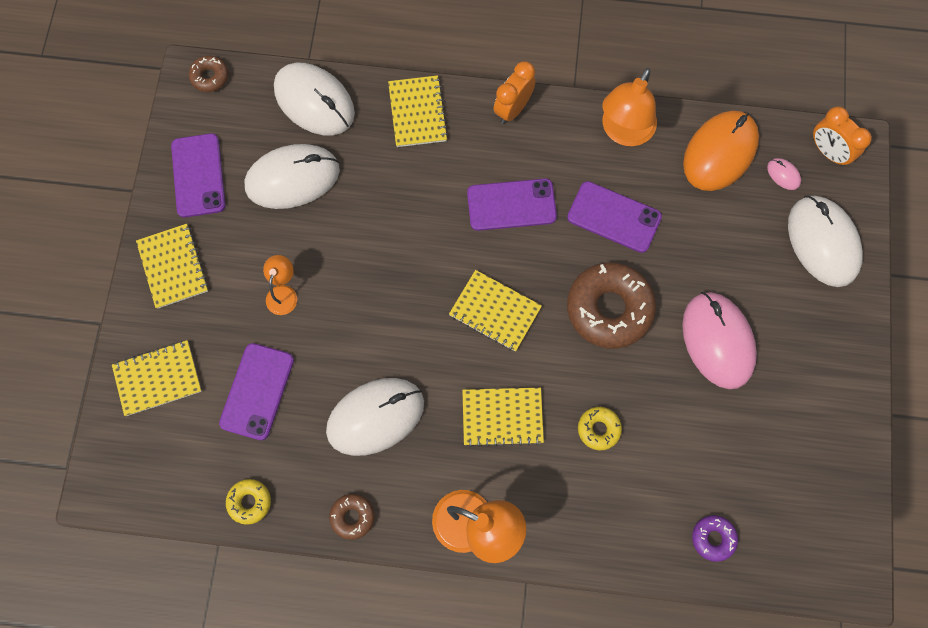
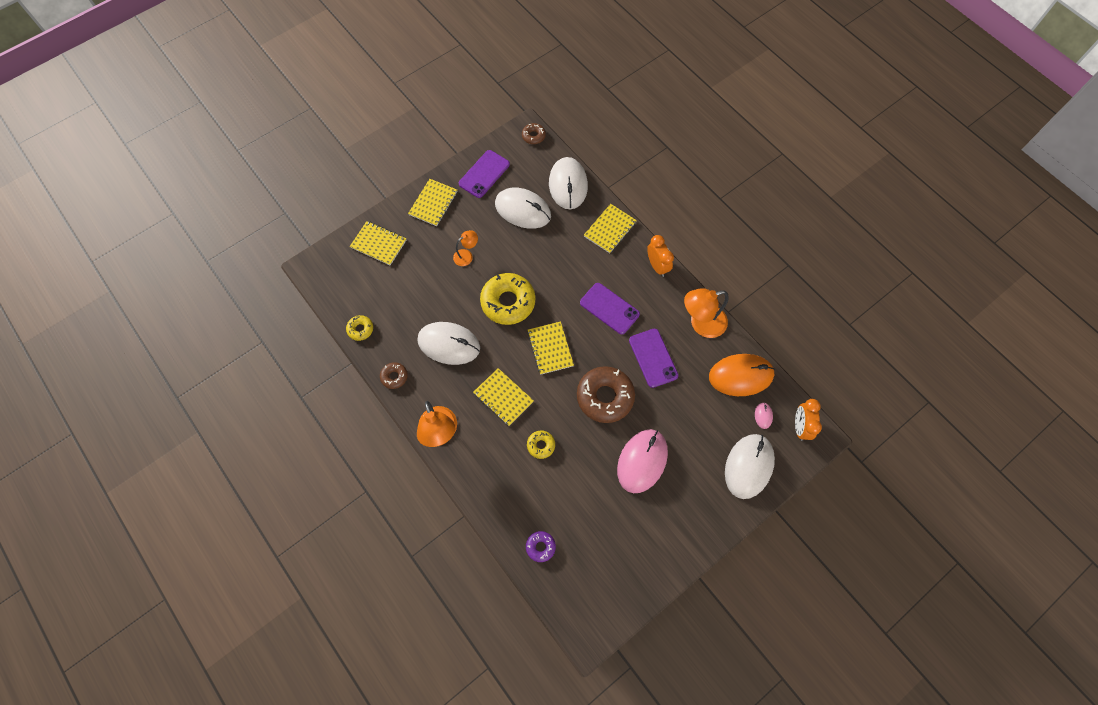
camera: 45 degrees right, 5 degrees down
purple phone [219,343,294,440] -> none
orange clock [493,61,536,124] -> orange clock turned 75 degrees clockwise [647,235,674,277]
none -> yellow donut [480,273,535,325]

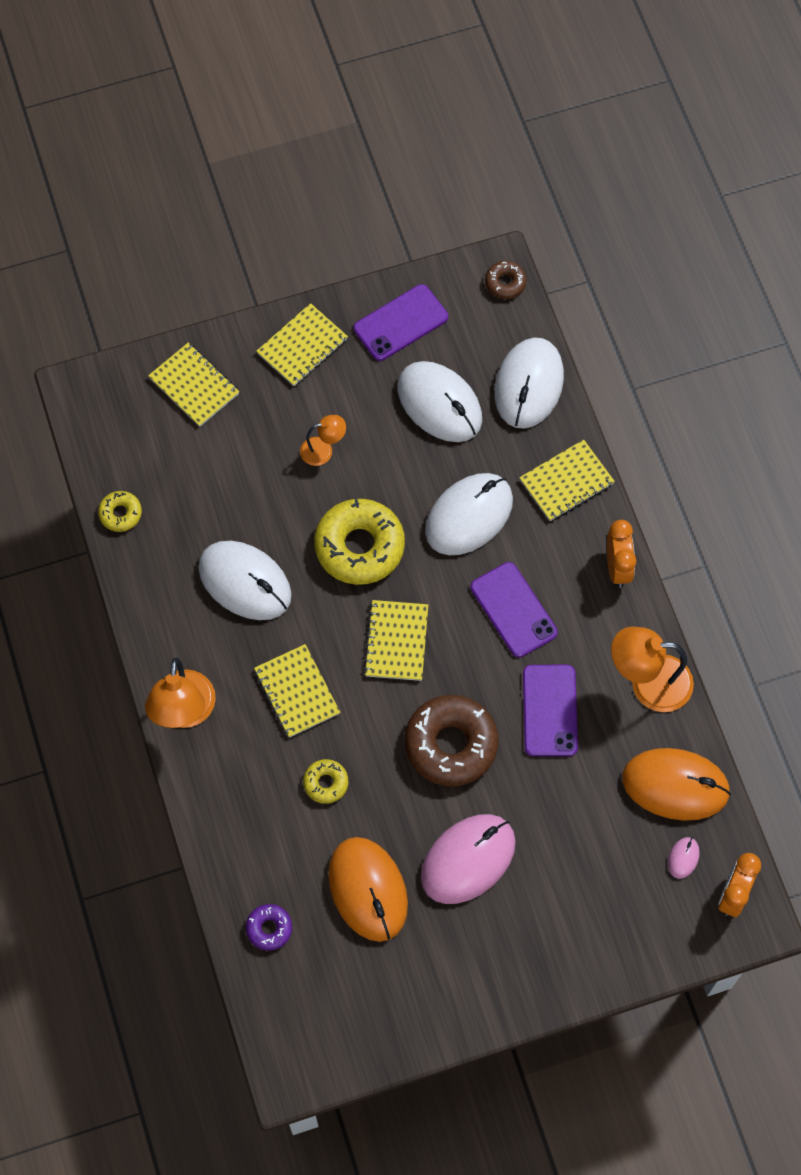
camera: 20 degrees right, 0 degrees up
brown donut [380,362,408,389] -> none
white mouse [725,434,775,499] -> white mouse moved to [425,473,513,555]
none -> orange mouse [328,837,408,942]

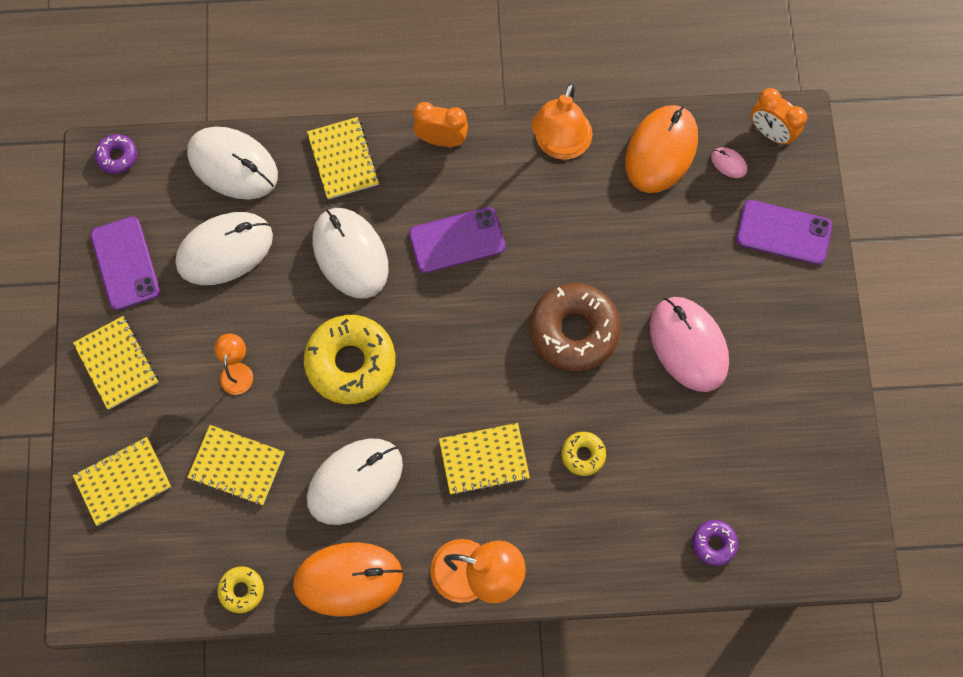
camera: 75 degrees left, 5 degrees up
orange mouse [328,837,408,942] -> orange mouse moved to [293,542,403,617]
yellow notebook [364,600,428,681] -> yellow notebook moved to [187,425,284,505]
brown donut [485,261,527,299] -> purple donut [95,134,137,174]
purple phone [523,665,578,756] -> purple phone moved to [736,200,832,265]

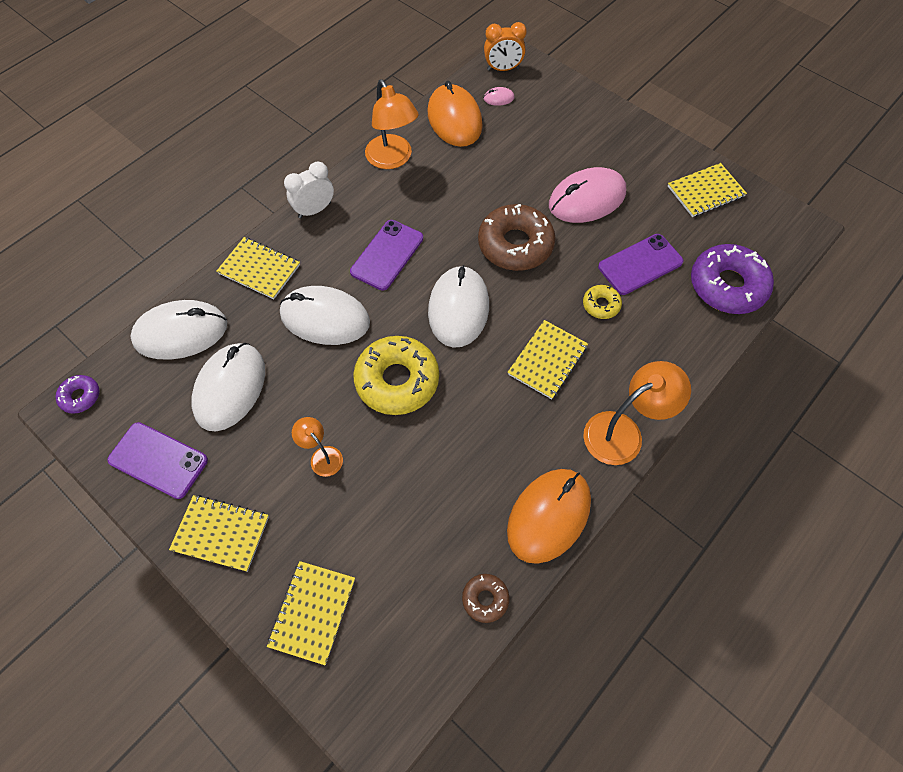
camera: 45 degrees left, 10 degrees down
yellow notebook [187,425,284,505] -> yellow notebook moved to [668,163,747,217]
yellow donut [217,566,264,613] -> brown donut [462,574,509,623]
white mouse [307,438,403,525] -> white mouse moved to [428,265,489,348]
orange clock [414,102,468,147] -> white clock [284,162,334,218]
pink mouse [650,297,729,392] -> pink mouse turned 45 degrees counterclockwise [549,167,626,223]
purple donut [692,520,738,566] -> purple donut [691,244,774,314], size x2.08
purple phone [736,200,832,265] -> purple phone moved to [598,234,684,295]

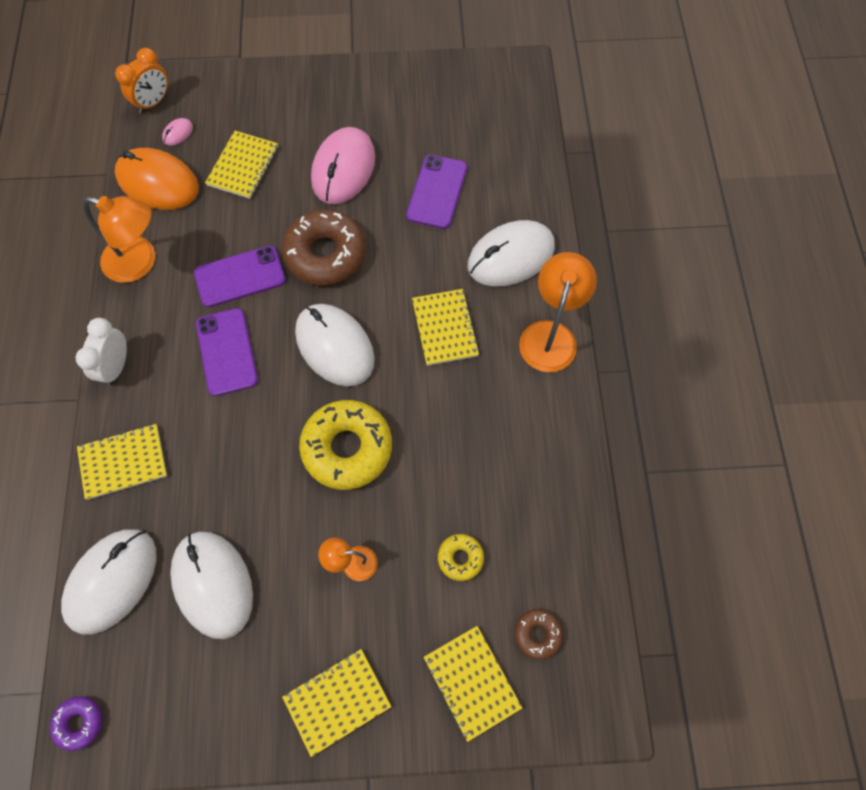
camera: 45 degrees left, 5 degrees up
purple phone [107,422,208,499] -> purple phone moved to [194,245,286,307]
white mouse [280,286,370,345] -> white mouse moved to [468,220,555,287]
brown donut [462,574,509,623] -> brown donut moved to [514,609,563,659]
orange mouse [507,469,591,564] -> none
yellow donut [583,285,622,319] -> yellow donut moved to [438,534,484,581]
yellow notebook [668,163,747,217] -> yellow notebook moved to [205,131,278,199]
purple donut [691,244,774,314] -> none

